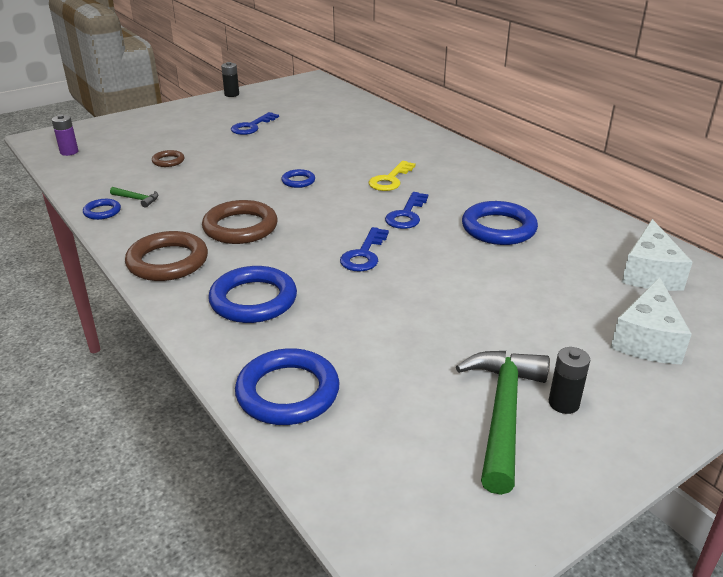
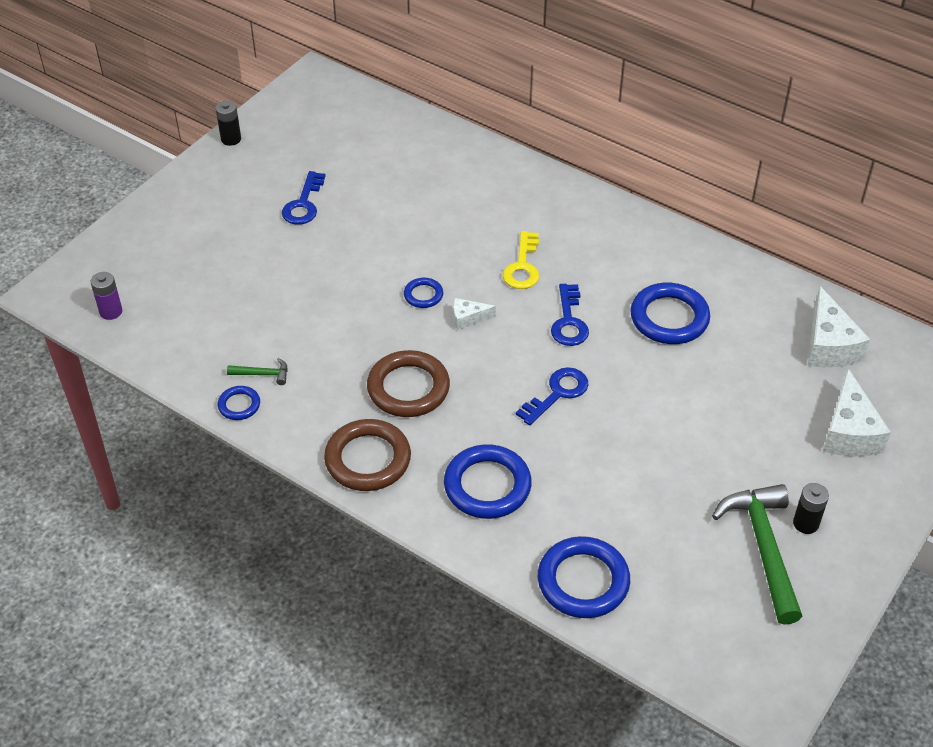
camera: 20 degrees left, 15 degrees up
brown ring [152,150,184,167] -> none
blue key [340,227,389,272] -> blue key turned 135 degrees counterclockwise [516,367,588,425]
none -> white cheese [453,298,496,331]

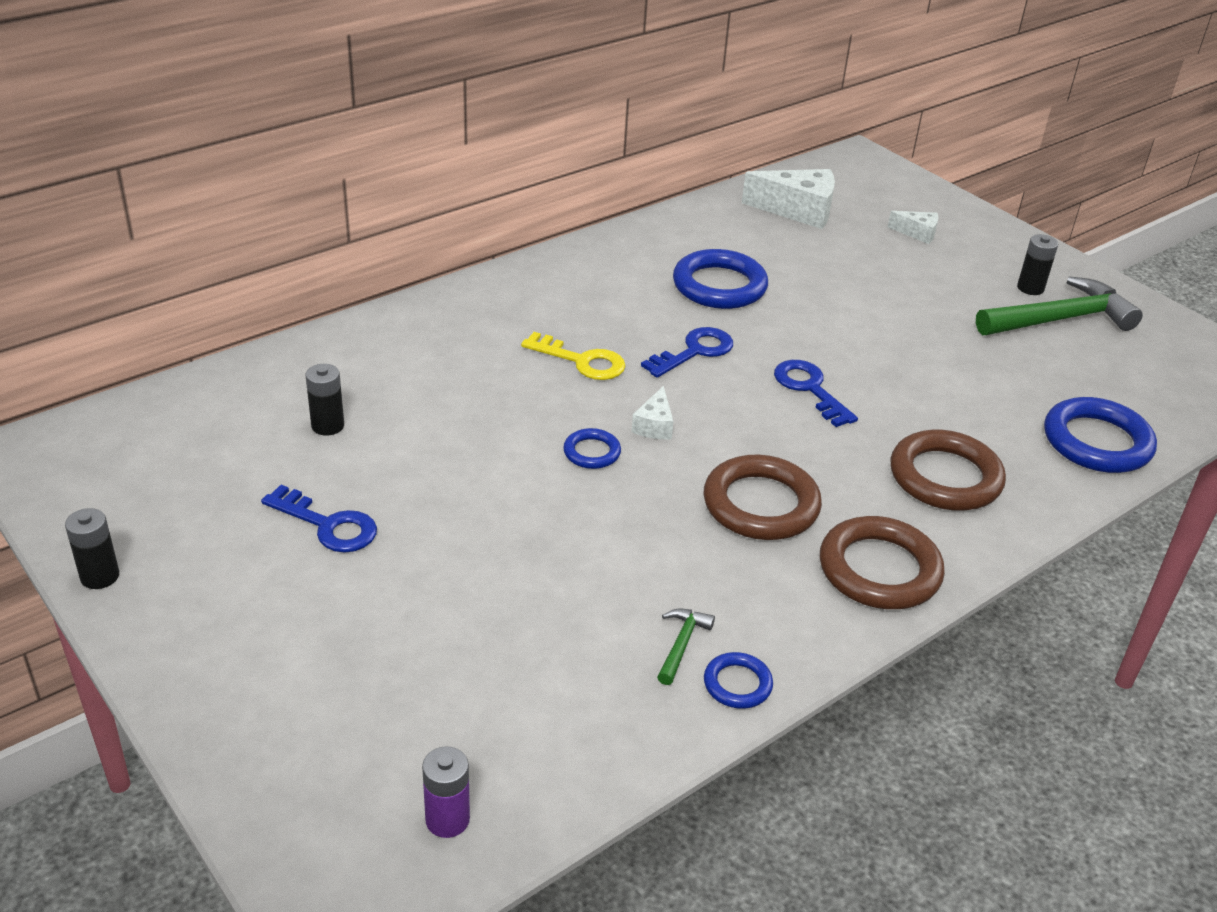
camera: 75 degrees left, 10 degrees down
blue ring [444,444,532,519] -> brown ring [890,430,1006,511]
blue key [551,284,589,346] -> blue key turned 60 degrees counterclockwise [641,327,733,378]
green hammer [712,484,803,625] -> green hammer turned 150 degrees clockwise [976,277,1143,335]
white cheese [823,369,891,457] -> white cheese [888,211,938,244], size x0.52
none -> black battery [306,364,344,436]

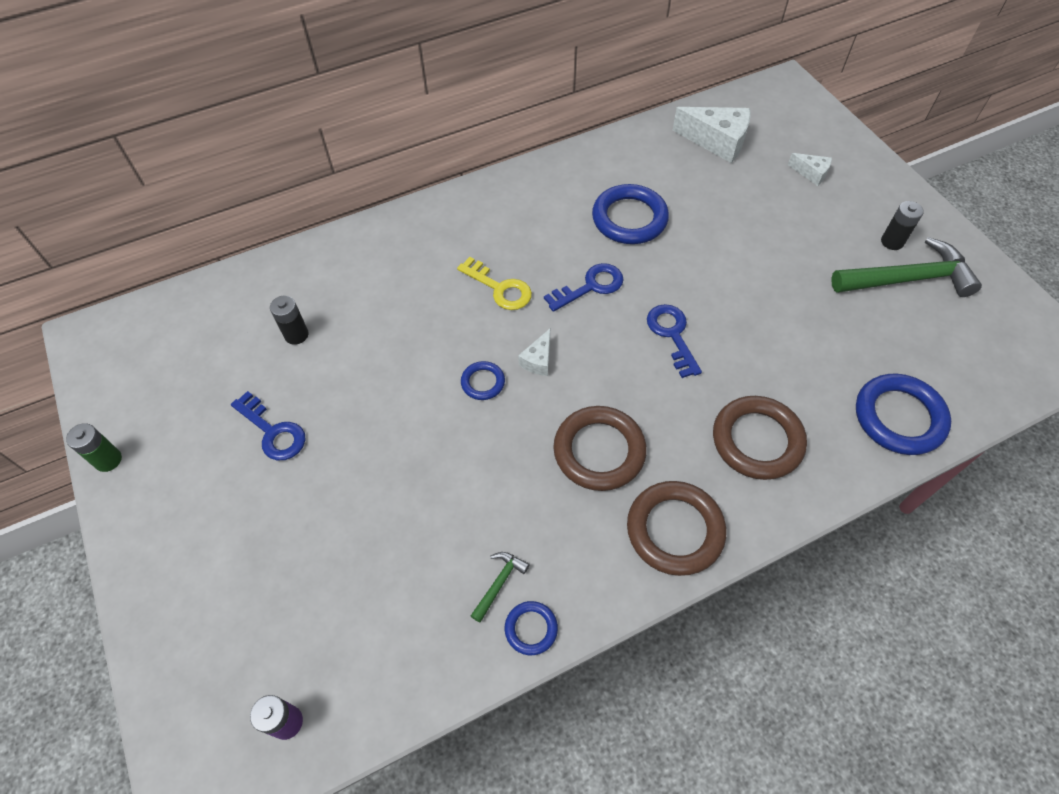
camera: 15 degrees right, 20 degrees up
black battery [65,508,119,589] -> green battery [66,423,122,472]

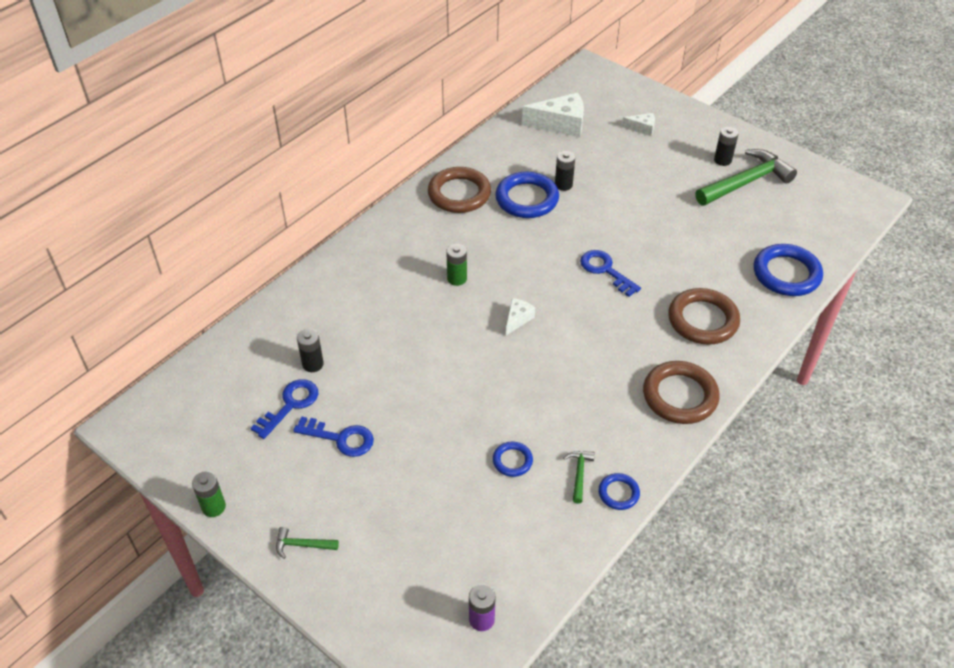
camera: 25 degrees left, 10 degrees down
yellow key [457,257,532,310] -> green battery [446,244,467,286]
blue ring [461,361,505,400] -> blue ring moved to [493,441,533,477]
white cheese [518,329,550,376] -> white cheese turned 150 degrees counterclockwise [506,298,535,335]
blue key [544,263,624,312] -> blue key moved to [250,379,318,439]
brown ring [553,406,647,491] -> brown ring moved to [428,167,491,213]
none -> green hammer [276,527,339,559]
none -> black battery [555,151,575,191]

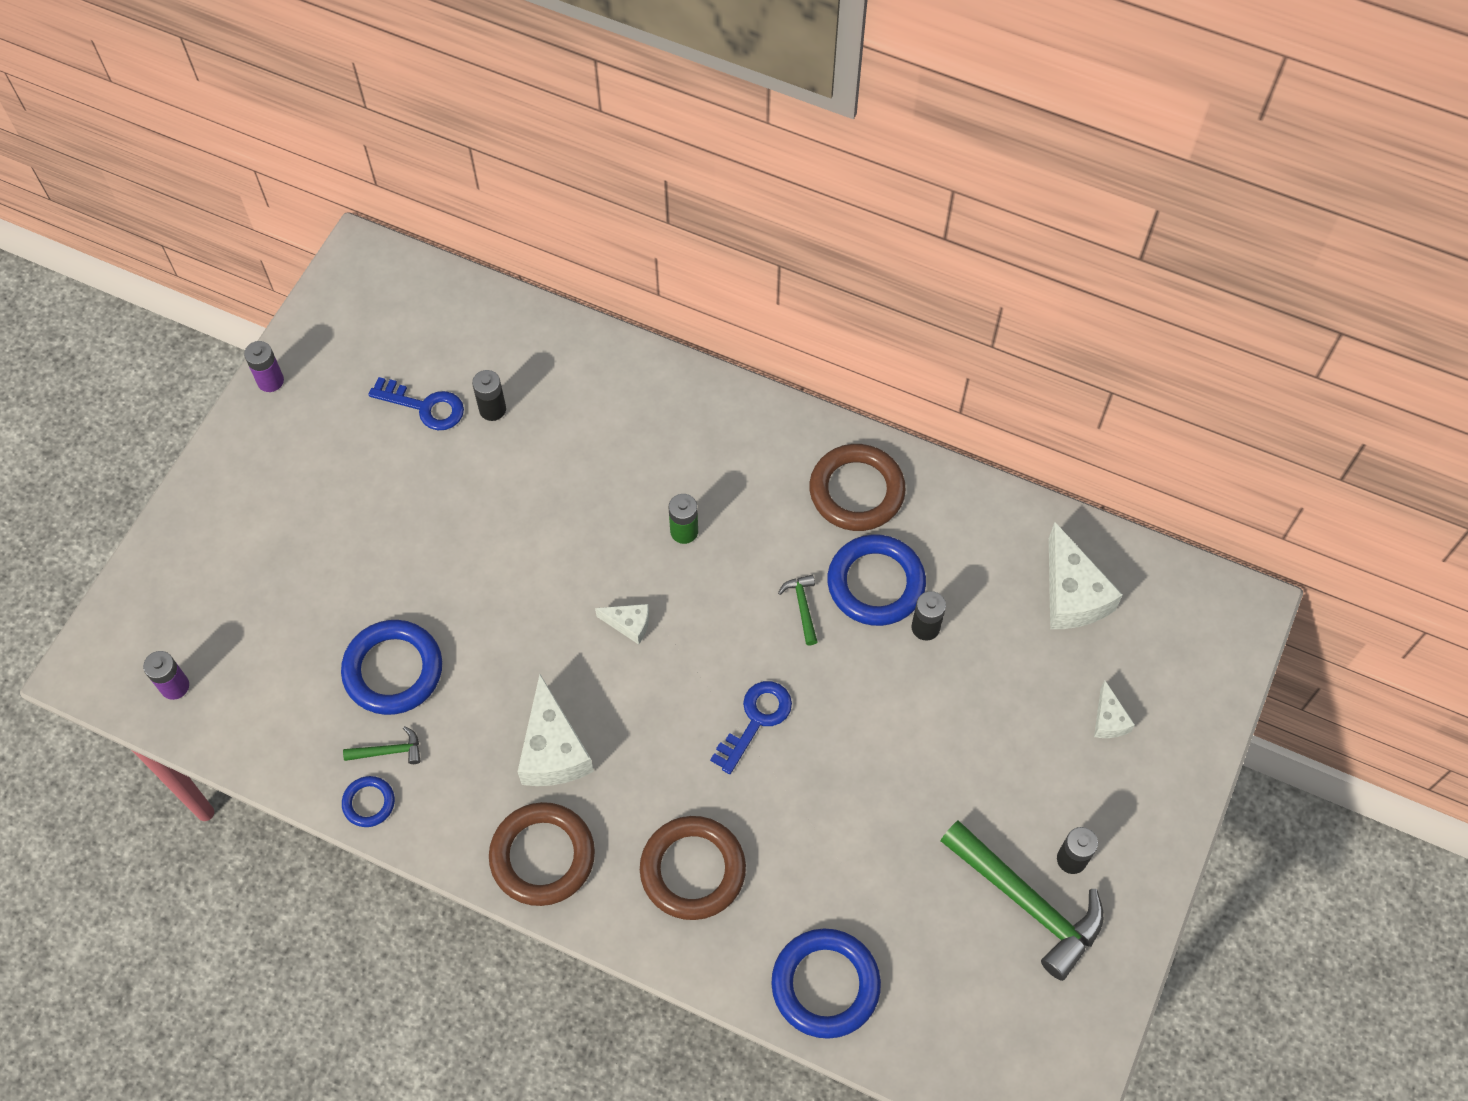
camera: 75 degrees right, 15 degrees up
green battery [192,471,226,517] -> purple battery [244,341,284,392]
green hammer [276,527,339,559] -> green hammer moved to [778,575,818,646]
blue key [293,416,374,457] -> none
blue ring [493,441,533,477] -> blue ring [341,620,442,715], size x1.97
none -> white cheese [517,674,594,786]

